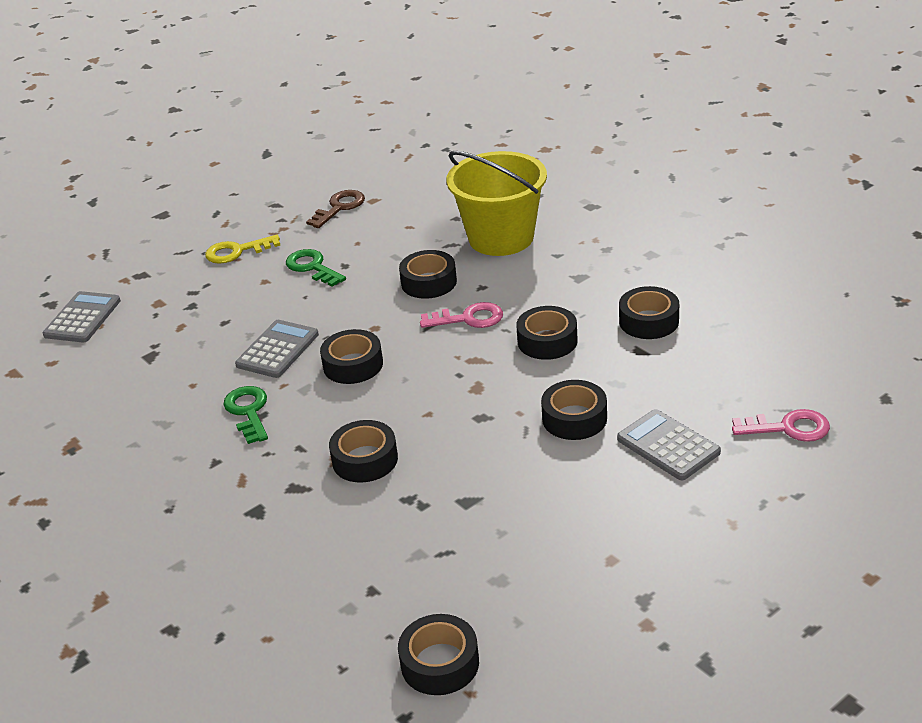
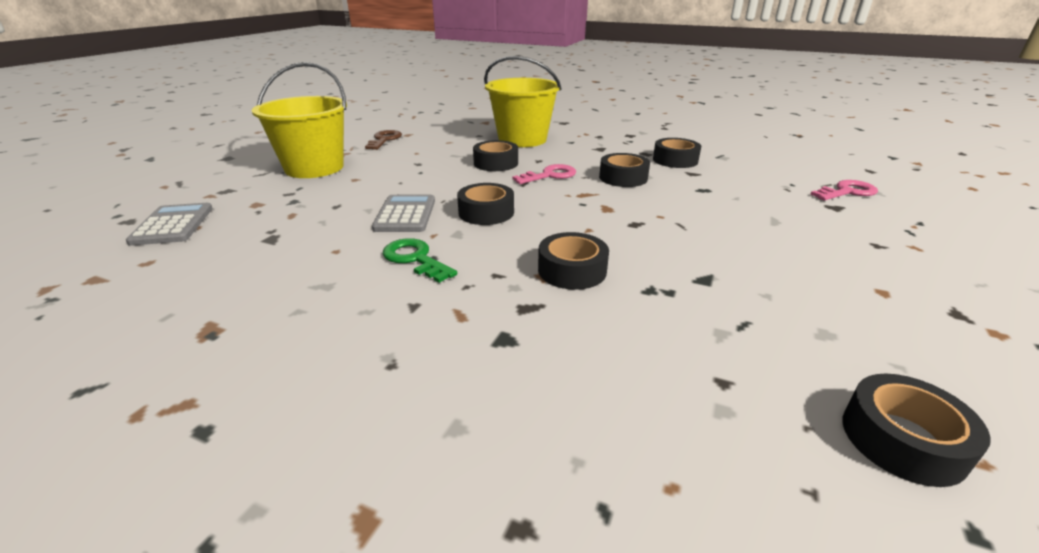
camera: 30 degrees left, 5 degrees down
yellow key [205,235,280,264] -> yellow bucket [252,62,347,178]
green key [286,249,346,287] -> none
black tape [541,380,607,440] -> none
grey calculator [617,409,721,480] -> none

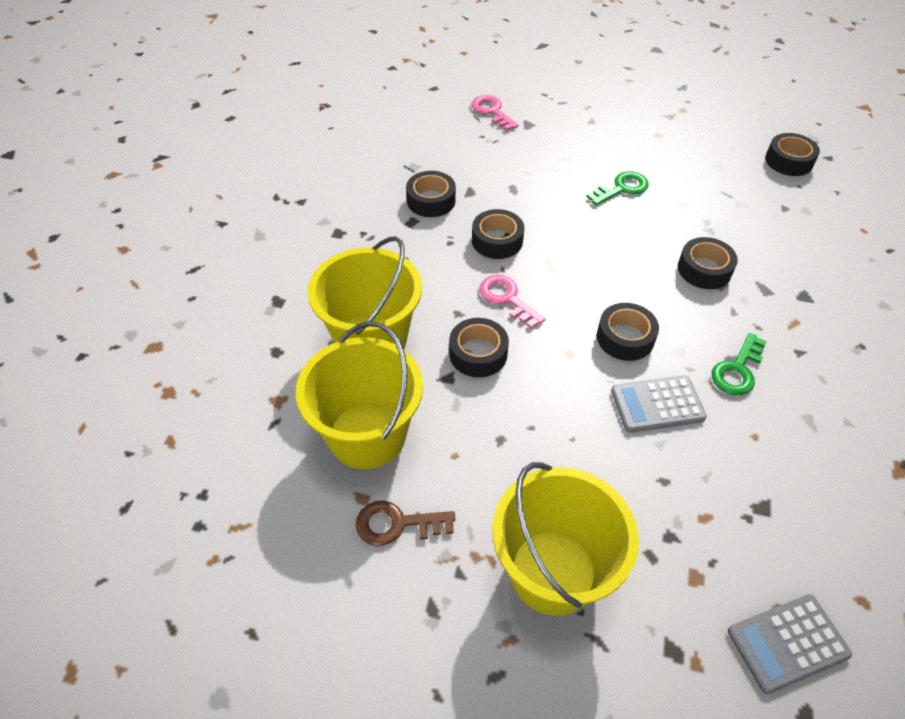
camera: 100 degrees left, 20 degrees up
none -> yellow bucket [296,321,423,469]
none -> green key [587,171,649,206]

